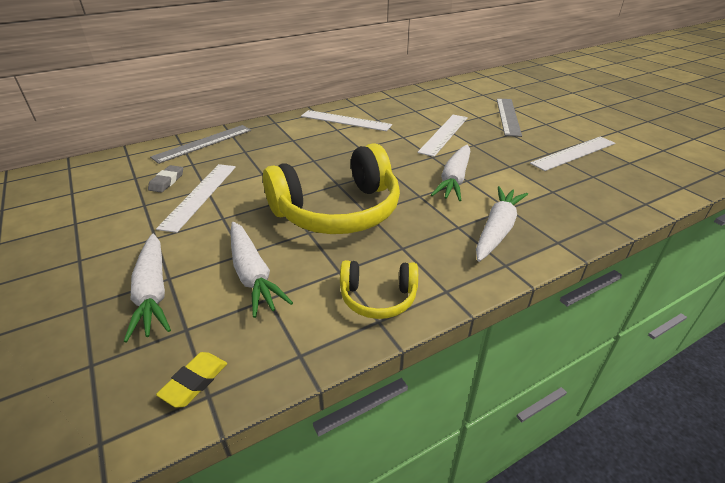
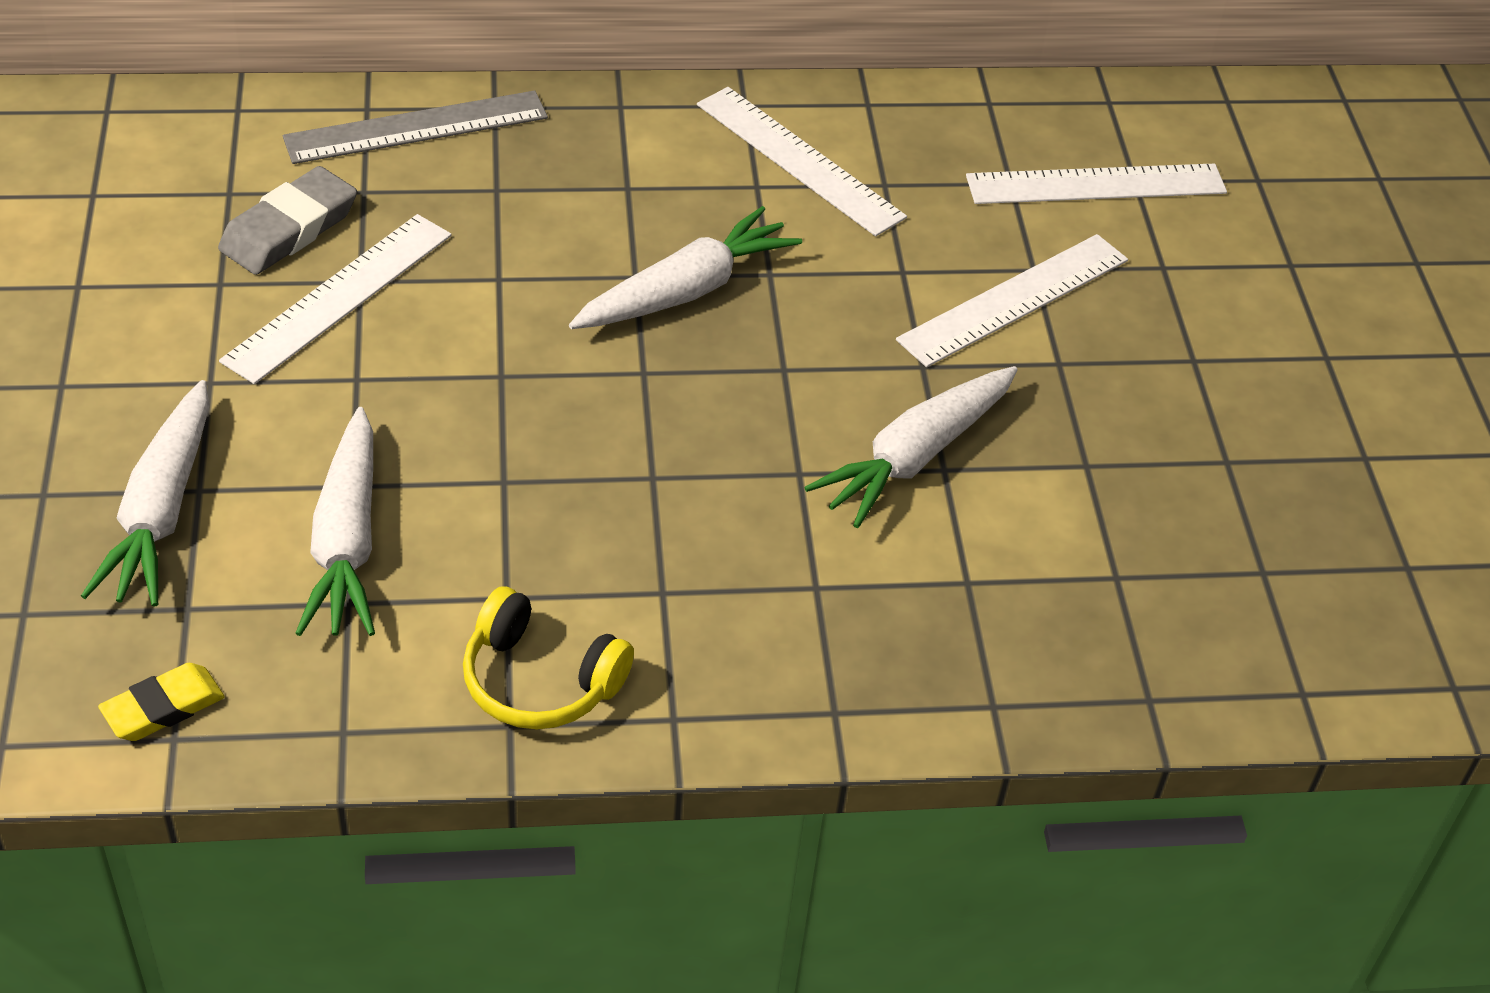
camera: 20 degrees right, 10 degrees up
grey eraser [148,165,183,193] -> grey eraser [218,166,357,275], size x1.50
yellow headphones [263,143,400,234] -> none
white carrot [476,186,528,262] -> white carrot moved to [569,206,802,329]
grey ruler [497,98,522,137] -> none
white ruler [530,137,615,171] -> white ruler moved to [966,164,1227,204]

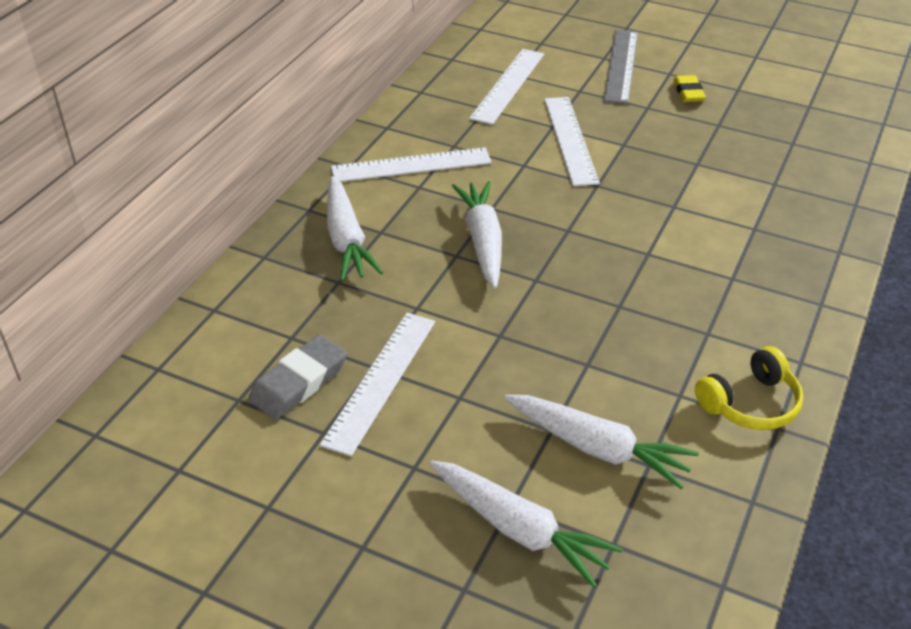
camera: 55 degrees left, 5 degrees down
yellow eraser [98,663,225,741] -> yellow eraser moved to [674,75,706,102]
grey eraser [218,166,357,275] -> grey eraser turned 60 degrees clockwise [248,335,347,420]
white ruler [219,214,452,384] -> white ruler turned 45 degrees clockwise [320,313,435,456]
grey ruler [283,90,548,164] -> grey ruler moved to [603,30,638,104]
white carrot [804,366,1017,528] -> white carrot moved to [327,176,383,281]

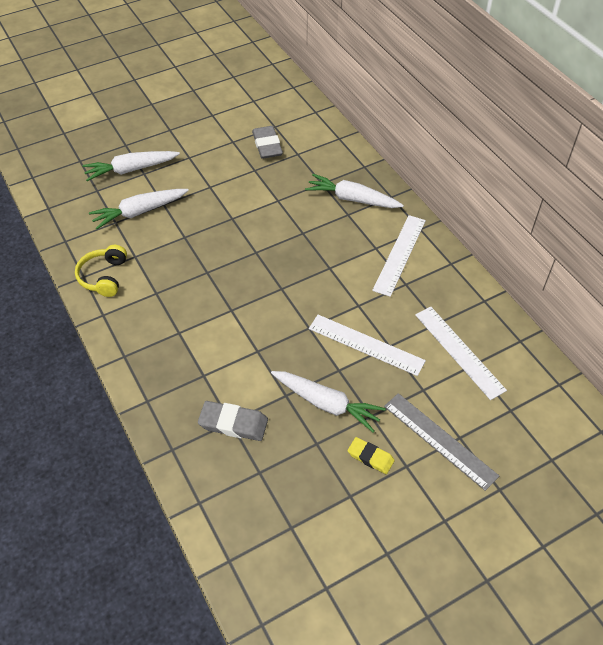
camera: 125 degrees right, 10 degrees up
white ruler [320,313,435,456] -> none
white carrot [452,181,502,289] -> white carrot moved to [271,371,386,433]
none -> grey eraser [198,401,268,441]

